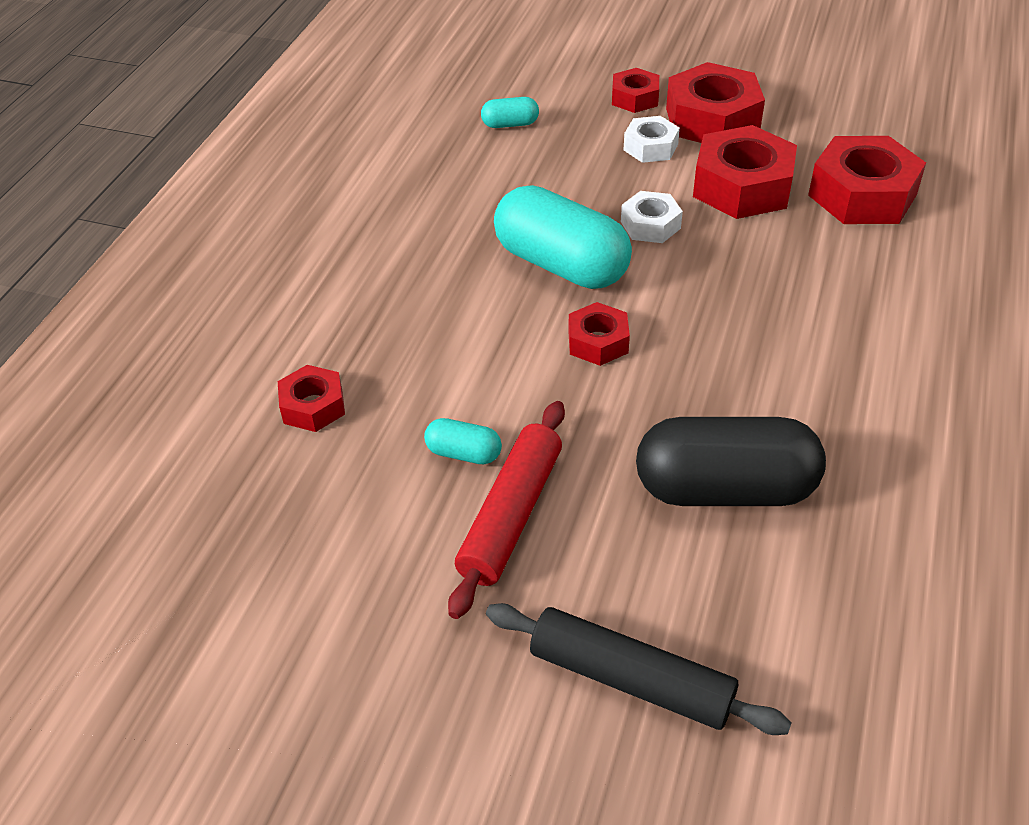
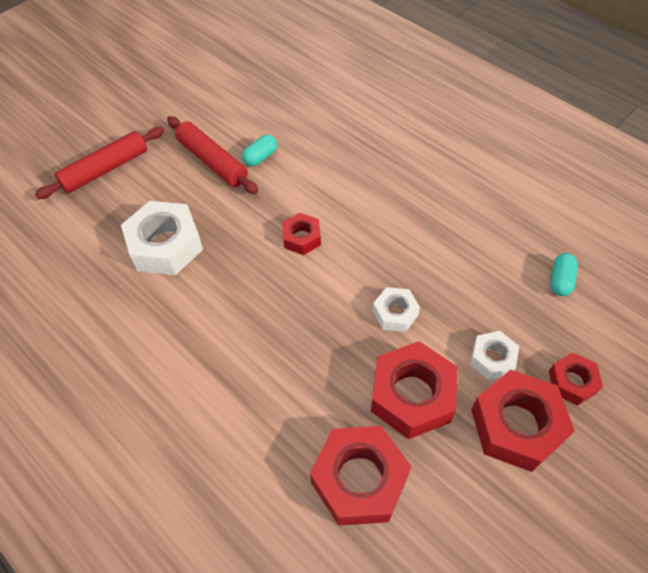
camera: 115 degrees right, 10 degrees up
red nut [278,365,345,432] -> none
black rolling pin [486,603,791,735] -> red rolling pin [35,127,165,199]
turquoise capsule [494,185,632,289] -> none
black capsule [636,417,826,506] -> white nut [121,201,203,275]

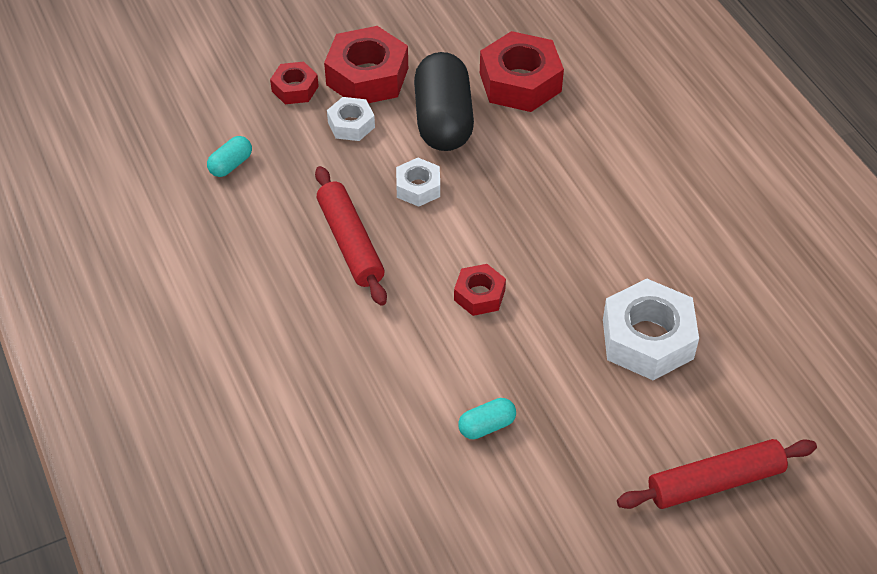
camera: 160 degrees left, 5 degrees down
red rolling pin [167,116,258,194] -> red rolling pin moved to [315,166,387,306]
red nut [371,341,458,439] -> black capsule [414,52,474,151]

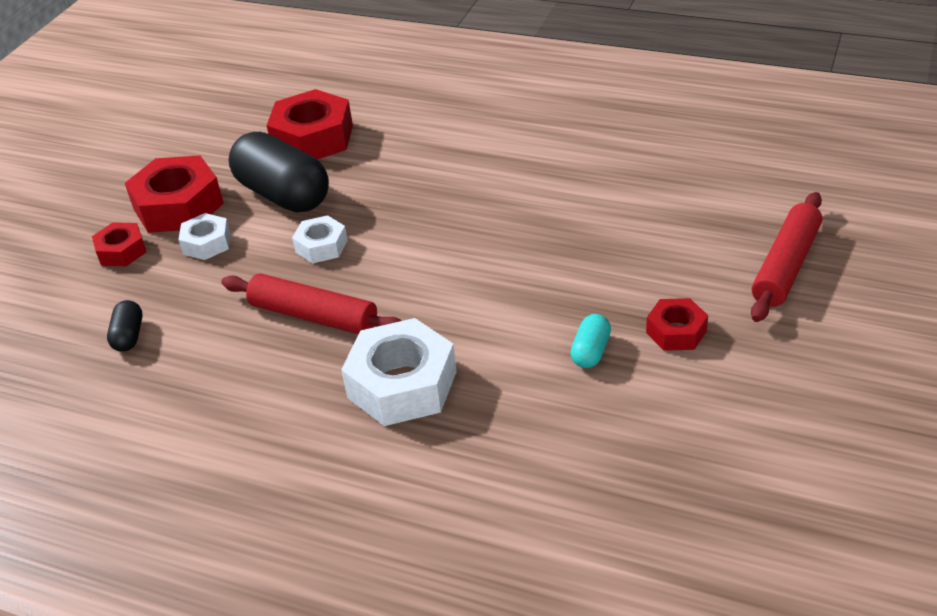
camera: 40 degrees left, 10 degrees down
turquoise capsule [207,136,252,177] -> black capsule [107,300,143,352]
red nut [454,264,506,316] -> red nut moved to [646,298,708,351]
white nut [603,279,699,380] -> white nut moved to [341,318,457,426]

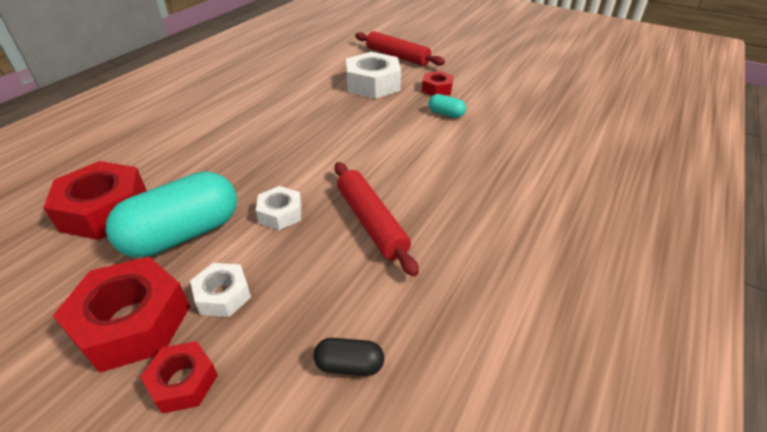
camera: 85 degrees left, 0 degrees up
red rolling pin [221,273,401,334] -> red rolling pin turned 60 degrees counterclockwise [334,162,419,277]
black capsule [228,132,329,213] -> turquoise capsule [106,171,237,258]
white nut [341,318,457,426] -> white nut moved to [346,52,401,99]

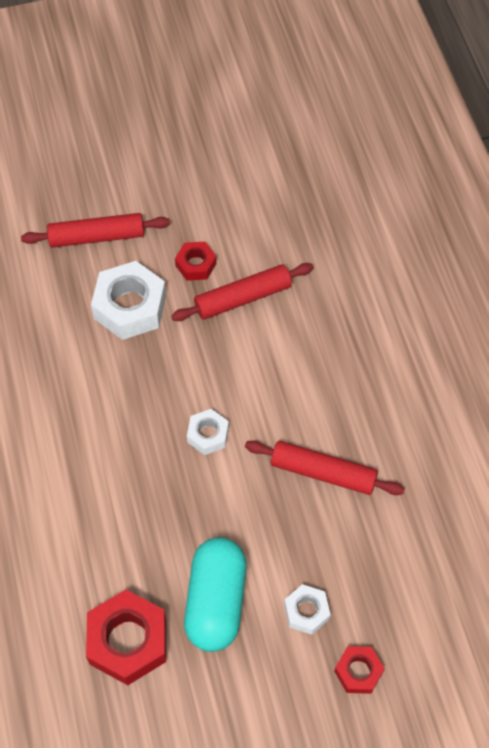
camera: 45 degrees left, 20 degrees up
red nut [53,256,190,373] -> none
white nut [256,186,302,230] -> white nut moved to [187,409,229,455]
black capsule [314,338,384,376] -> none
turquoise capsule [428,94,466,118] -> red rolling pin [171,263,313,321]

